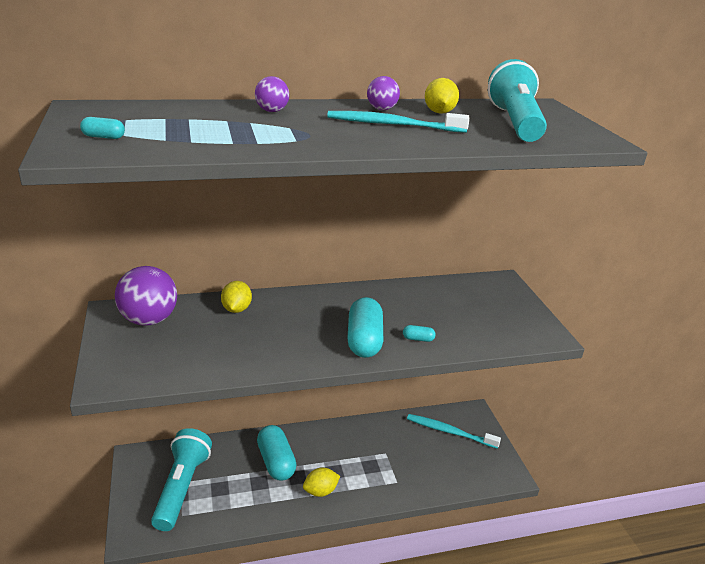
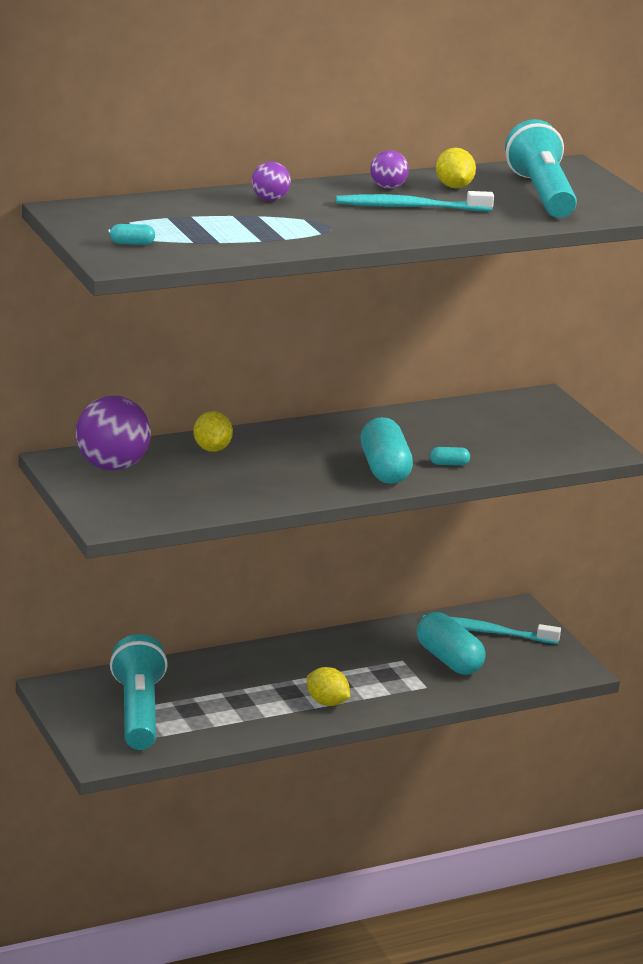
camera: 10 degrees left, 5 degrees down
turquoise capsule [257,425,296,481] -> turquoise capsule moved to [417,612,486,675]
yellow lemon [303,468,340,497] -> yellow lemon turned 75 degrees clockwise [307,667,350,706]

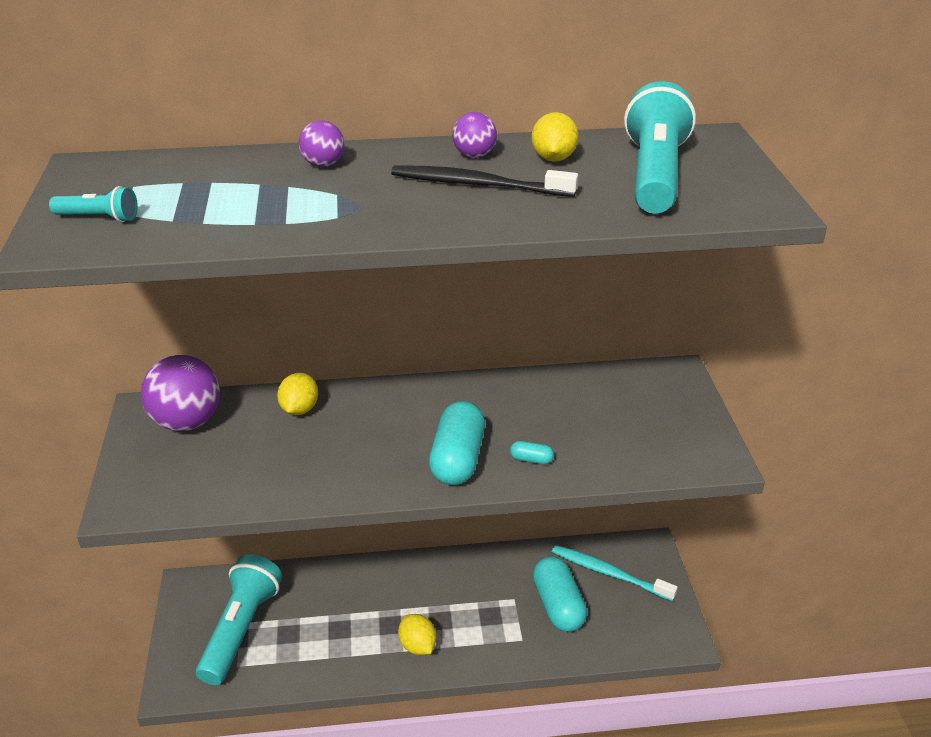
camera: 20 degrees right, 10 degrees up
turquoise capsule [110,224,155,245] -> turquoise flashlight [49,186,138,222]
turquoise toothbrush [336,191,494,211] -> black toothbrush [391,165,578,197]

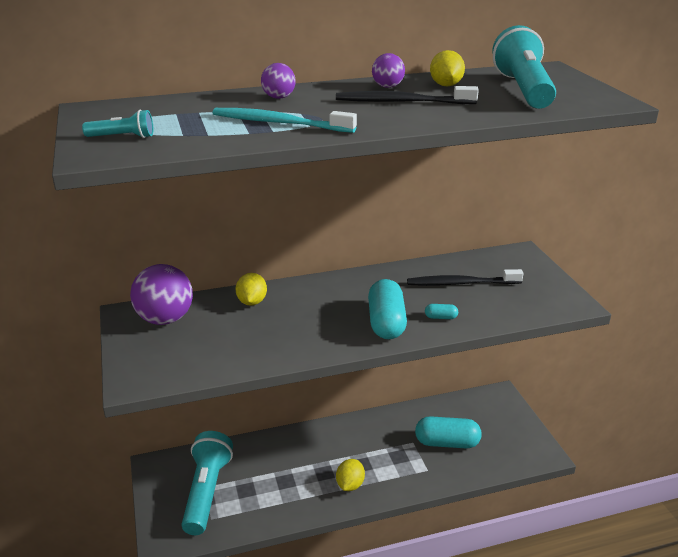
camera: 10 degrees left, 5 degrees down
yellow lemon [398,614,436,655] -> yellow lemon turned 60 degrees clockwise [336,459,365,491]
turquoise capsule [533,557,587,632] -> turquoise capsule turned 60 degrees counterclockwise [415,416,482,448]
turquoise toothbrush [552,545,678,601] -> turquoise toothbrush moved to [212,108,357,133]
none -> black toothbrush [407,269,524,286]

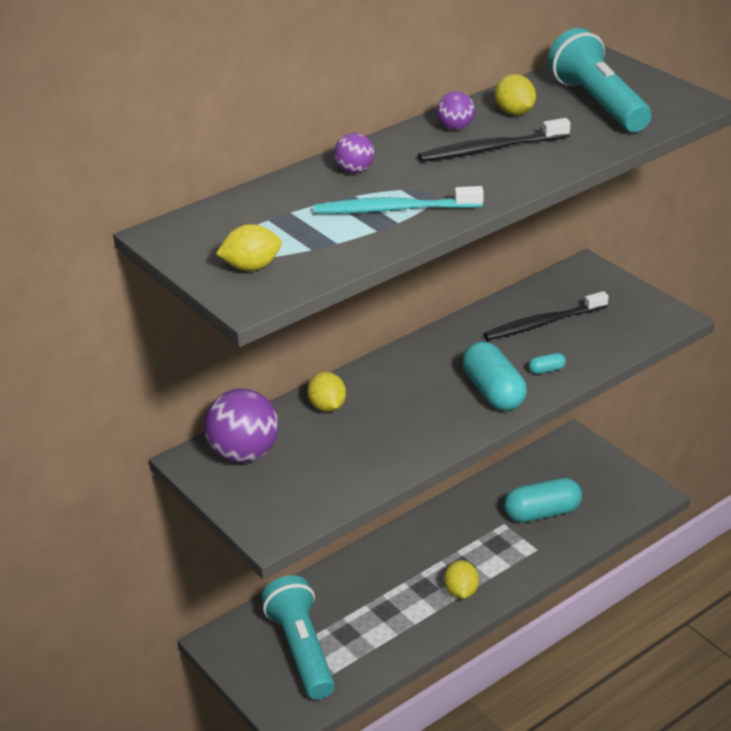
camera: 20 degrees left, 5 degrees up
turquoise flashlight [82,110,153,138] -> yellow lemon [216,224,282,271]

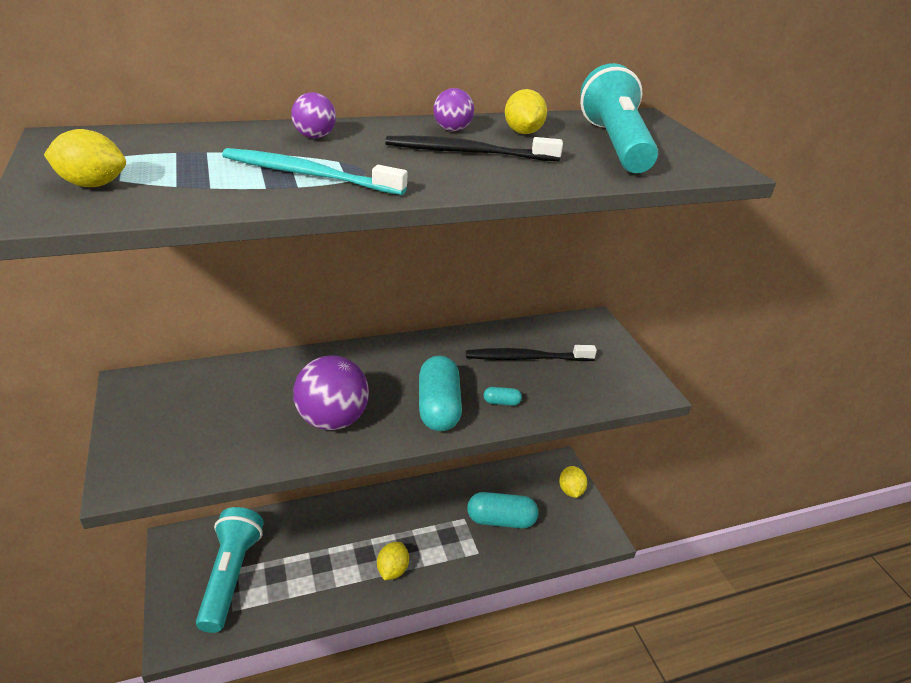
camera: 15 degrees right, 0 degrees up
purple ball [204,389,279,463] -> purple ball moved to [293,356,369,430]
yellow lemon [307,372,346,412] -> yellow lemon moved to [559,466,587,498]

